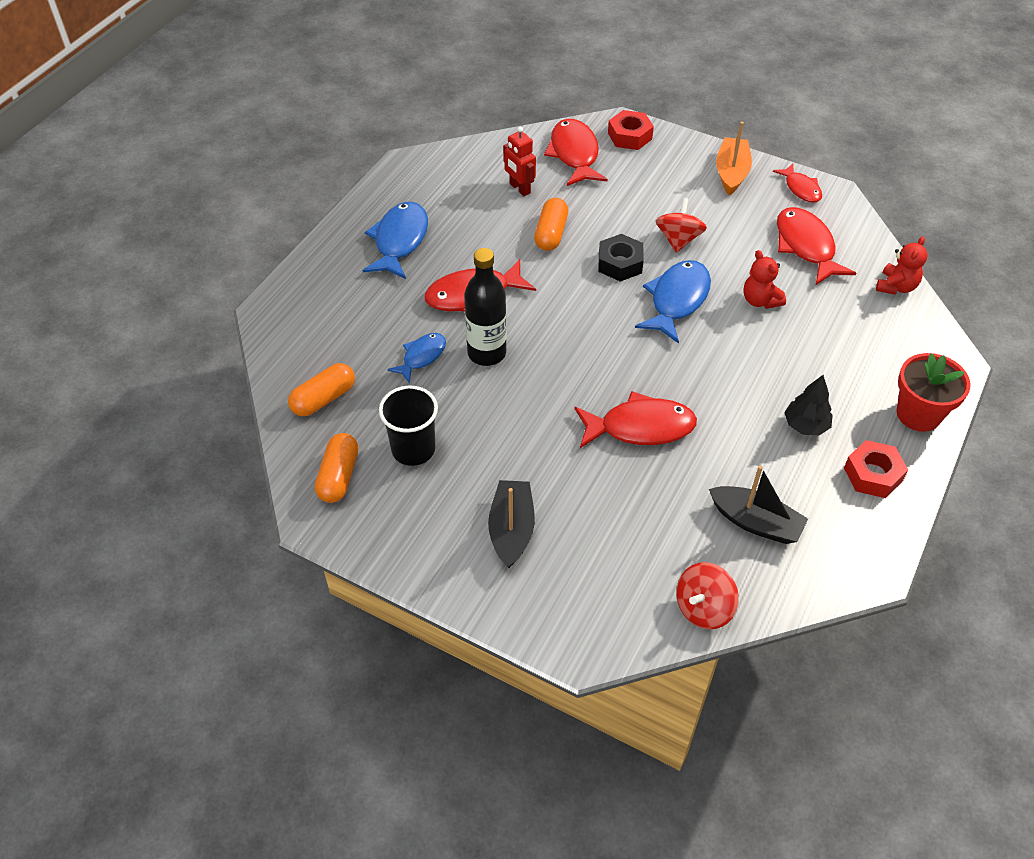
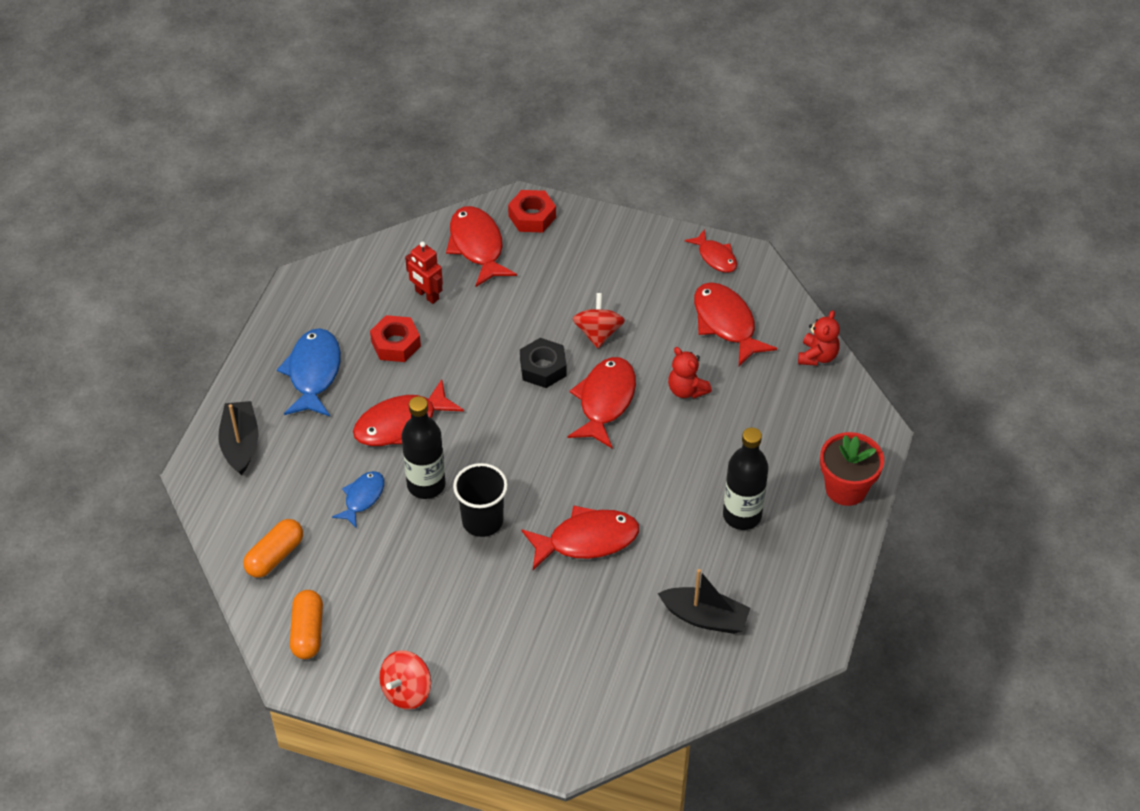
camera: 10 degrees left, 0 degrees up
black cup [379,385,438,466] -> black cup moved to [453,463,508,537]
black boat [488,480,535,568] -> black boat moved to [218,401,259,475]
orange capsule [534,198,568,251] -> none
blue fish [635,260,711,344] -> red fish [568,357,636,448]
red spinning top [676,562,739,629] -> red spinning top moved to [379,650,431,710]
orange boat [716,122,752,196] -> none
black tree [784,375,833,436] -> black bottle [723,428,769,530]
red nut [844,440,908,498] -> red nut moved to [370,315,421,362]

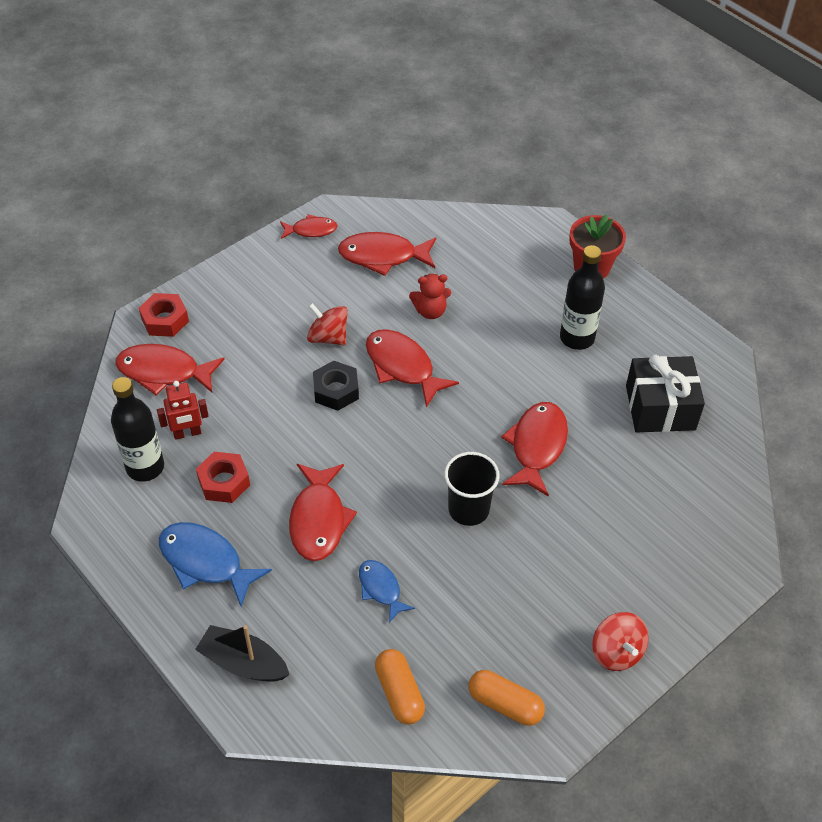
camera: 60 degrees left, 0 degrees up
black bottle [401,396,446,499] -> black bottle moved to [111,377,164,482]
black boat [658,569,750,634] -> black gift [626,355,705,433]
red teddy bear [798,310,840,366] -> none

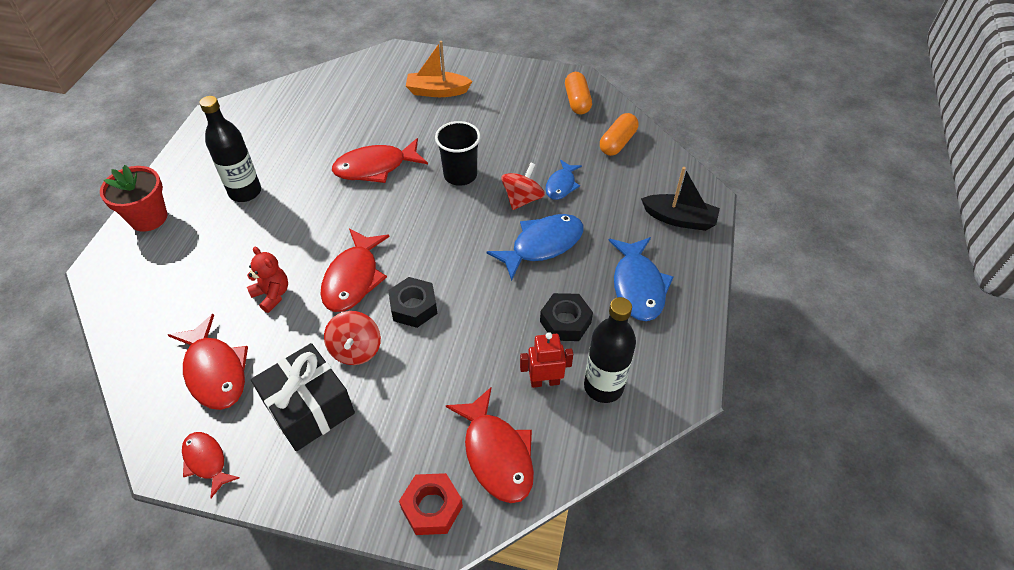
camera: 125 degrees left, 0 degrees up
red robot [157,381,209,440] -> red robot turned 45 degrees counterclockwise [520,332,573,388]
black boat [195,625,290,682] -> black boat turned 60 degrees counterclockwise [641,167,720,231]
red nut [196,452,250,503] -> black nut [540,293,593,341]
red fish [289,464,357,561] -> blue fish [486,214,584,281]
red spinning top [592,612,649,671] -> red spinning top moved to [501,163,545,210]
black gift [626,355,705,433] -> black gift moved to [251,343,355,451]
none -> orange boat [406,41,472,97]

